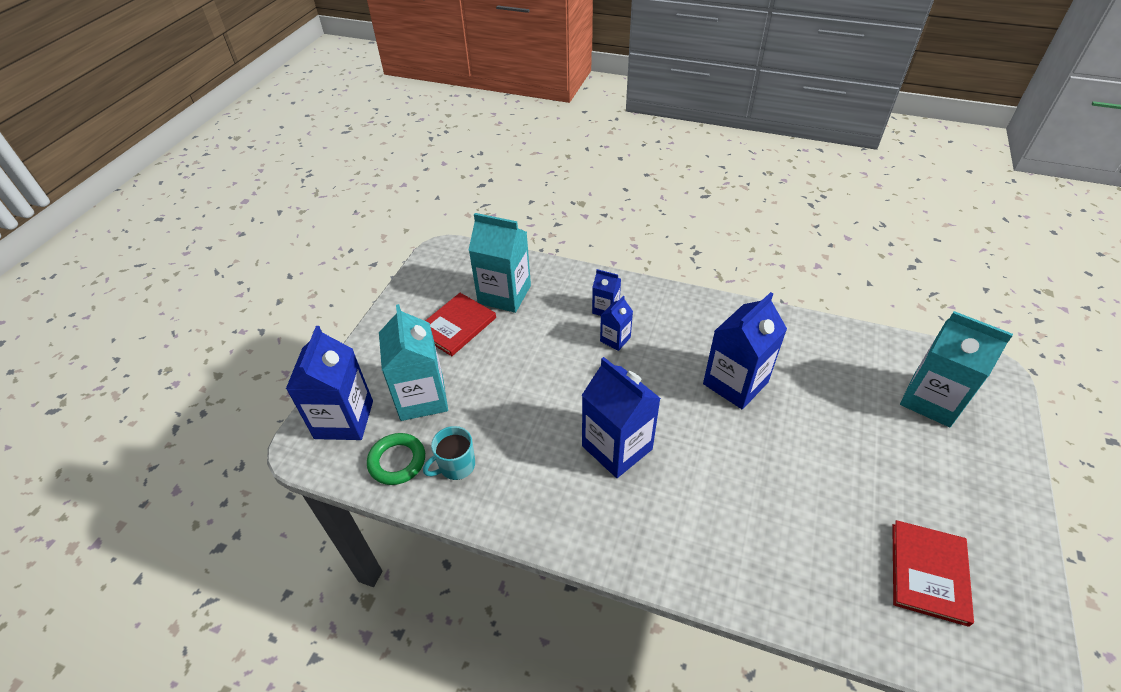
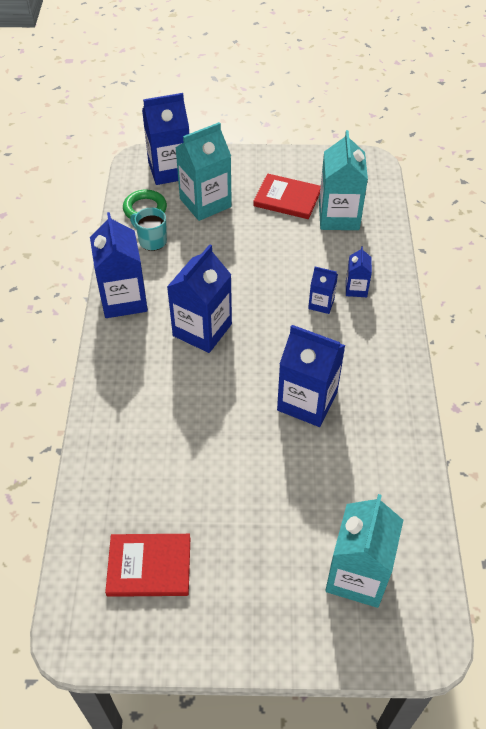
camera: 70 degrees right, 5 degrees up
none -> blue carton [90,212,148,318]

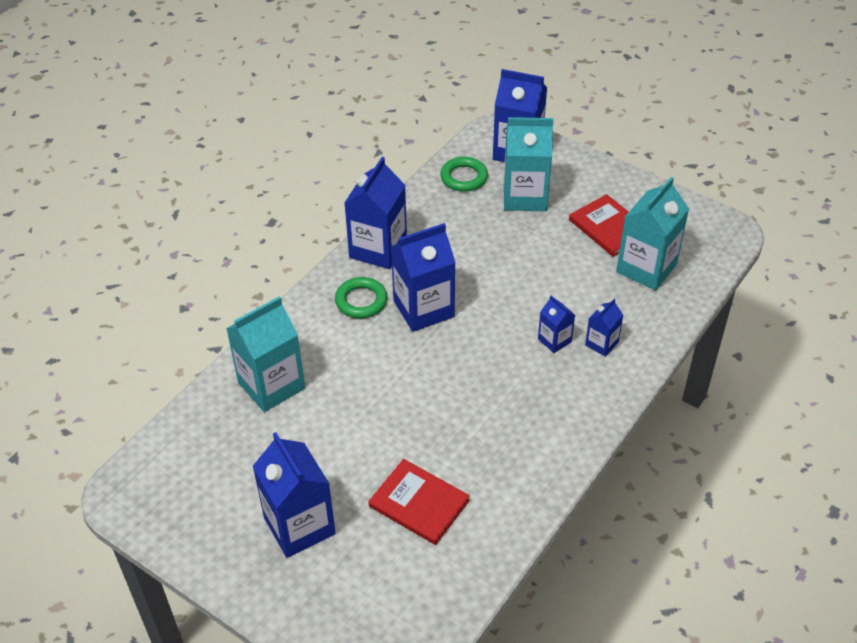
camera: 35 degrees right, 5 degrees down
red book [105,534,190,597] -> red book moved to [368,459,470,545]
turquoise mug [130,208,167,251] -> none
blue carton [277,325,346,427] -> blue carton moved to [252,432,336,558]
turquoise carton [325,494,403,608] -> turquoise carton moved to [226,296,305,412]
none -> green ring [335,277,388,318]

